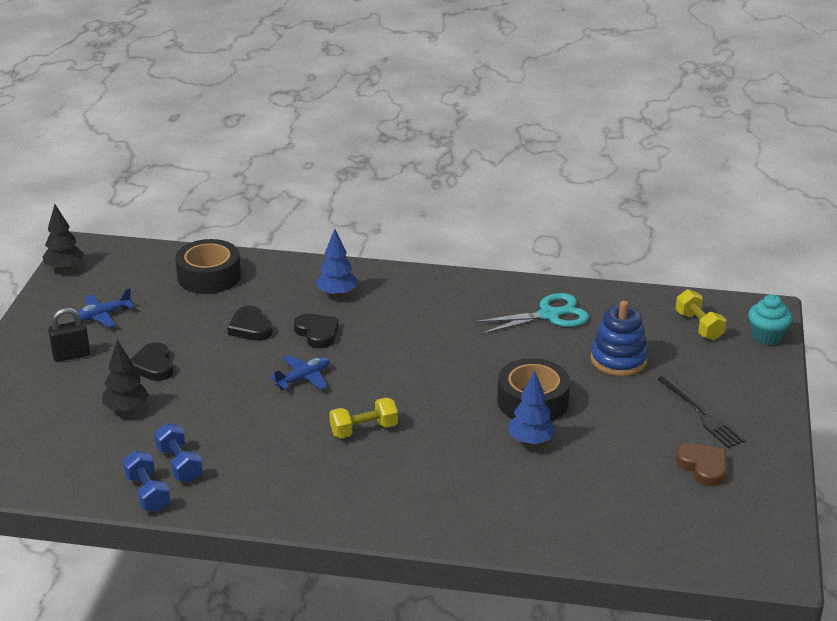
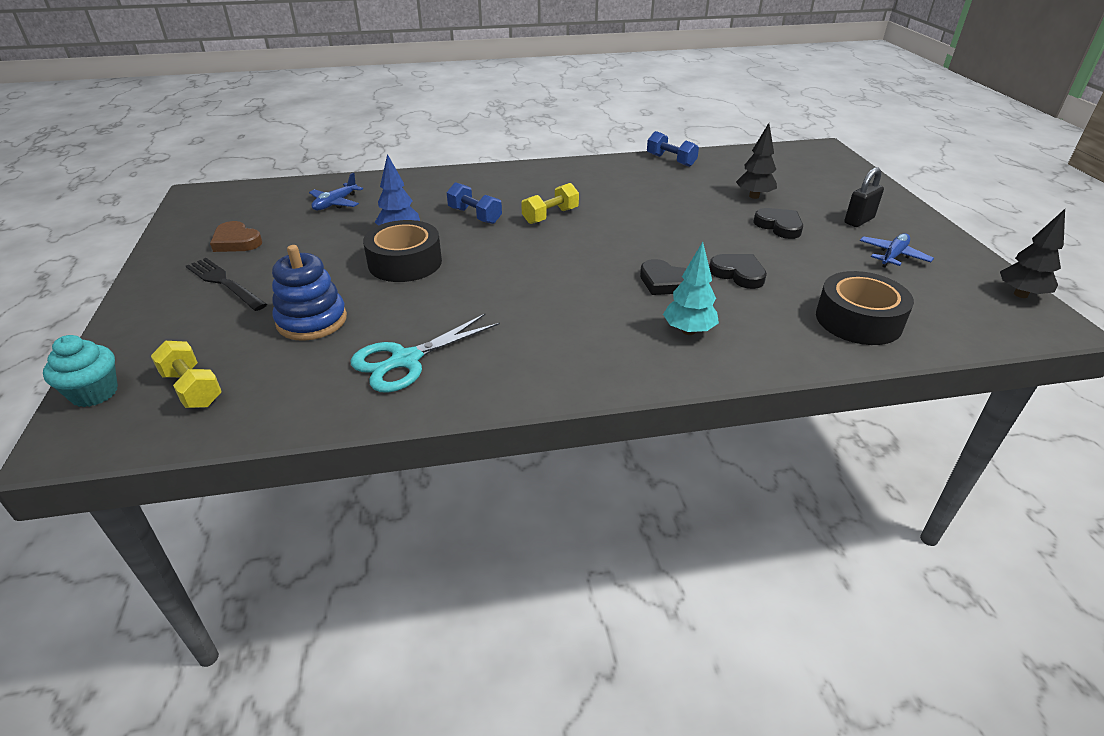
camera: 160 degrees right, 5 degrees up
blue dumbbell [154,423,203,482] -> blue dumbbell moved to [447,182,502,224]
blue plane [270,355,330,390] -> blue plane moved to [309,173,363,210]
blue tree [316,229,357,297] -> turquoise tree [663,242,719,335]

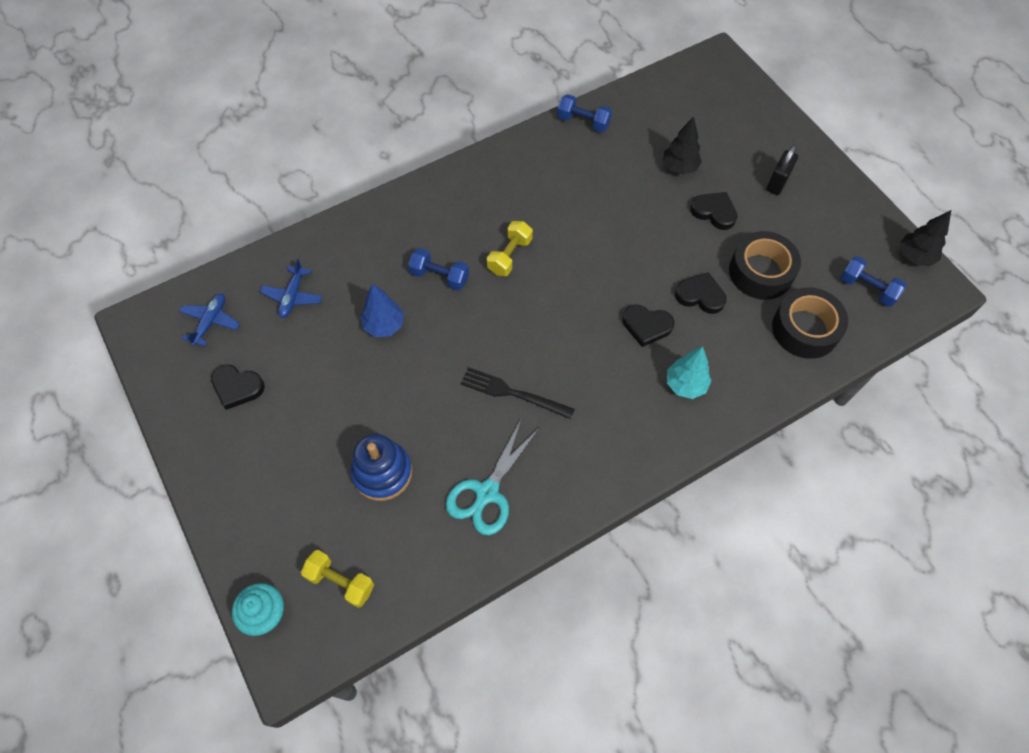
camera: 20 degrees left, 25 degrees up
black fork [186,258,267,311] -> black fork moved to [460,367,575,419]
brown heart [210,221,262,252] -> black heart [211,365,265,410]
black tape [363,220,442,282] -> black tape moved to [729,231,801,300]
blue plane [860,233,934,268] -> blue plane moved to [179,293,240,347]
none -> blue dumbbell [841,256,907,307]

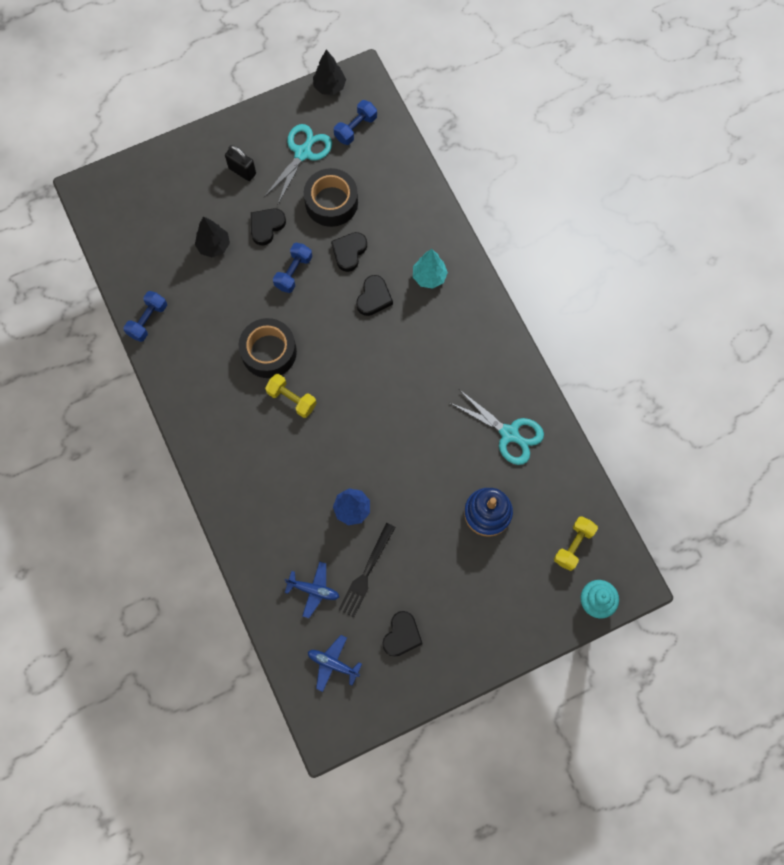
camera: 85 degrees left, 10 degrees up
blue dumbbell [408,248,469,291] -> blue dumbbell moved to [273,243,312,293]
black fork [460,367,575,419] -> black fork moved to [338,523,396,617]
black tape [772,287,848,359] -> black tape moved to [238,318,297,378]
none -> turquoise scissors [264,124,332,204]

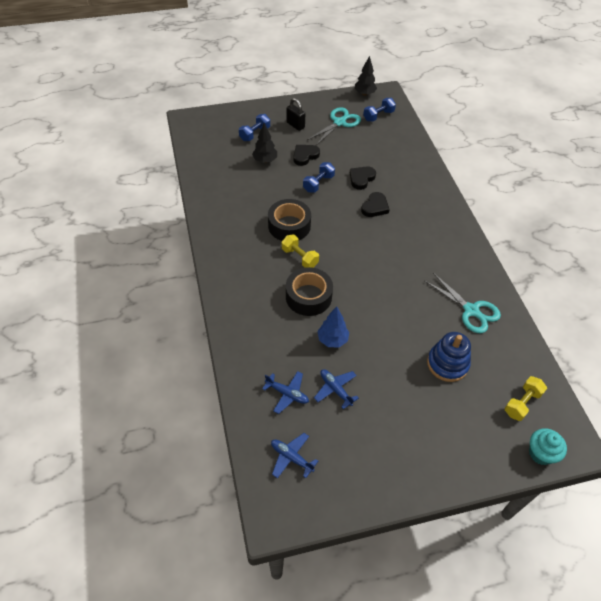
camera: 10 degrees right, 20 degrees down
blue dumbbell [123,291,167,342] -> blue dumbbell moved to [239,114,270,141]
black tape [304,168,358,227] -> black tape moved to [286,267,333,316]
black fork [338,523,396,617] -> blue plane [314,369,359,409]
black heart [382,611,423,657] -> none
turquoise tree [413,249,448,289] -> none

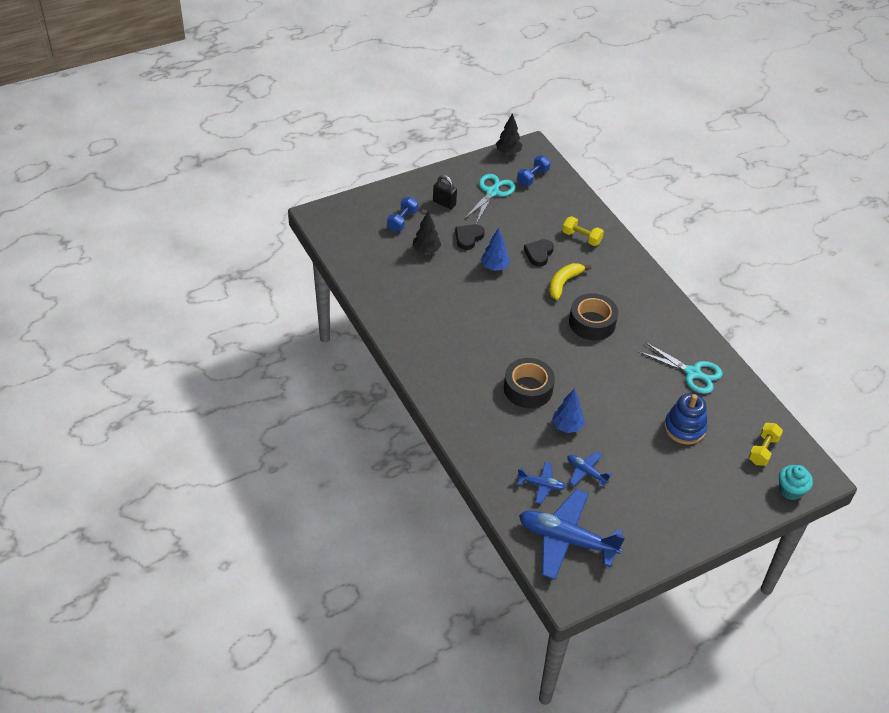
camera: 15 degrees left, 5 degrees down
black tape [268,199,311,241] -> black tape moved to [569,293,618,341]
blue plane [271,433,318,479] -> blue plane [519,489,625,580], size x2.07
yellow dumbbell [282,235,319,268] -> yellow dumbbell moved to [562,216,604,246]
blue dumbbell [303,162,335,193] -> blue tree [481,228,510,271]
black heart [361,192,390,217] -> yellow banana [549,263,592,300]

